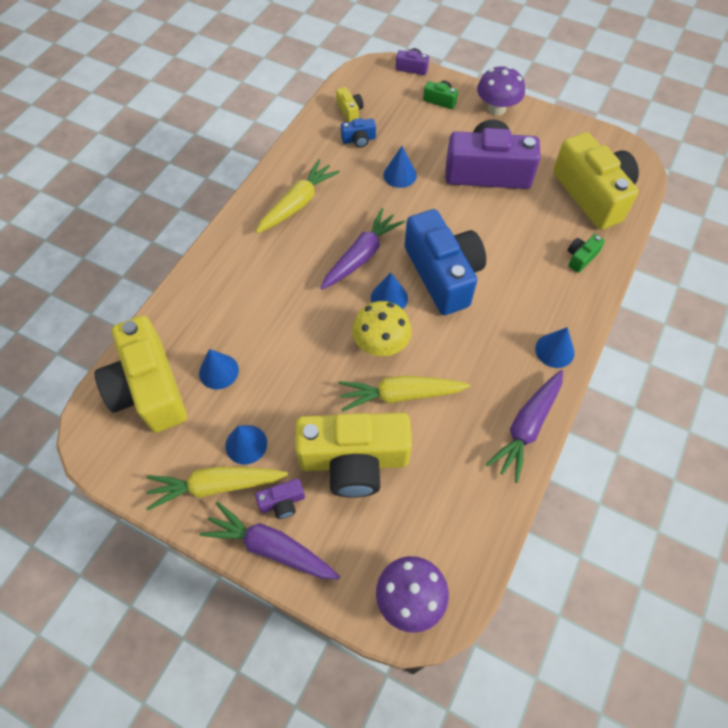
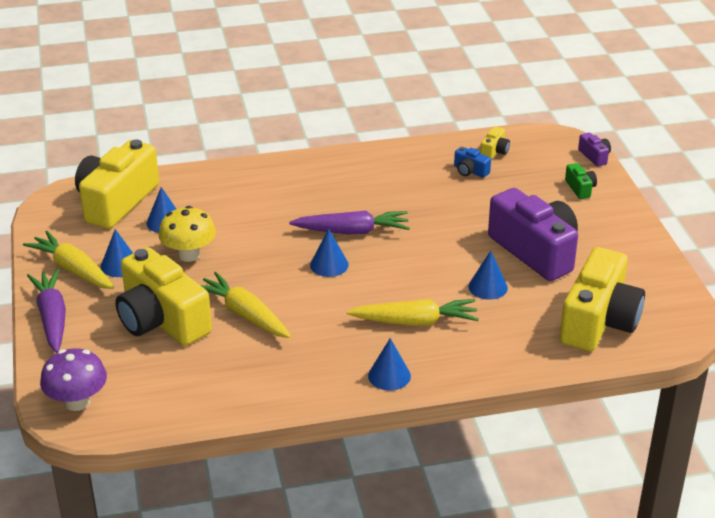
camera: 50 degrees right, 25 degrees down
purple camera [255,478,305,519] -> none
yellow carrot [256,159,340,233] -> yellow carrot moved to [347,299,479,326]
yellow mushroom [352,301,412,356] -> yellow mushroom moved to [158,206,216,262]
blue cone [383,146,417,188] -> blue cone moved to [468,251,508,300]
blue camera [405,209,486,315] -> none
purple mushroom [477,66,525,115] -> none
purple carrot [486,370,563,483] -> none
green camera [568,234,605,273] -> none

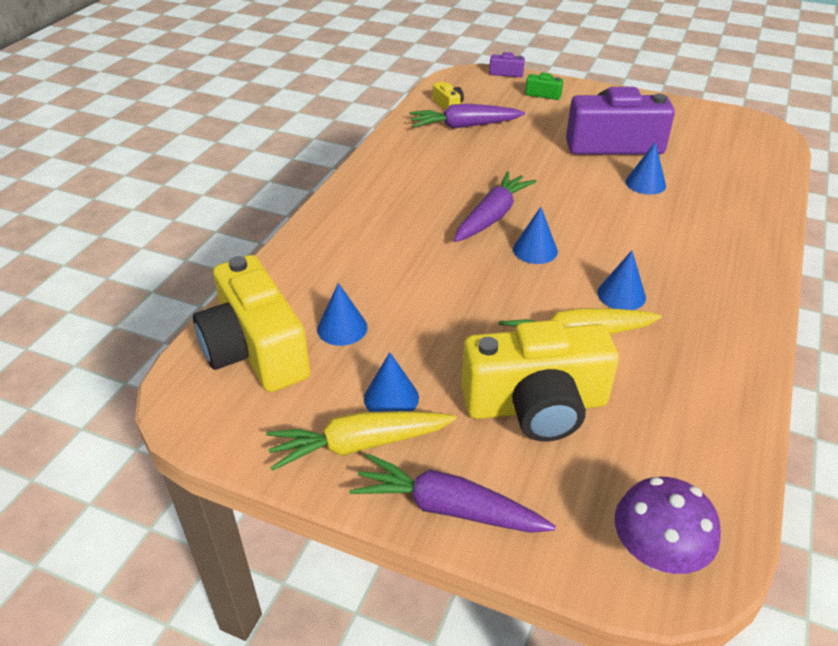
camera: 55 degrees left, 5 degrees up
yellow mushroom [158,206,216,262] -> none
yellow carrot [347,299,479,326] -> none
blue cone [368,338,411,391] -> blue cone moved to [597,250,646,310]
blue camera [454,147,491,178] -> purple carrot [409,104,525,129]
yellow camera [559,247,645,351] -> none

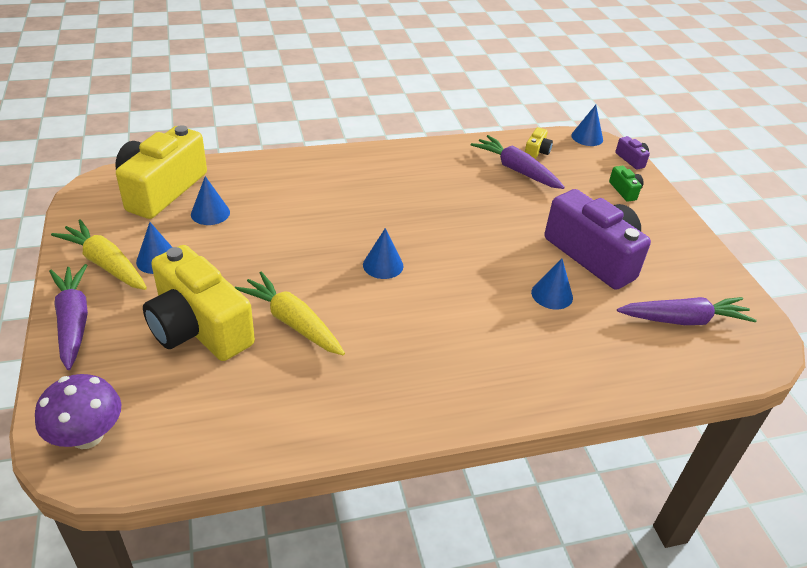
camera: 50 degrees right, 0 degrees up
purple carrot [454,171,537,242] -> purple carrot moved to [617,297,757,325]
blue cone [597,250,646,310] -> blue cone moved to [571,105,603,146]

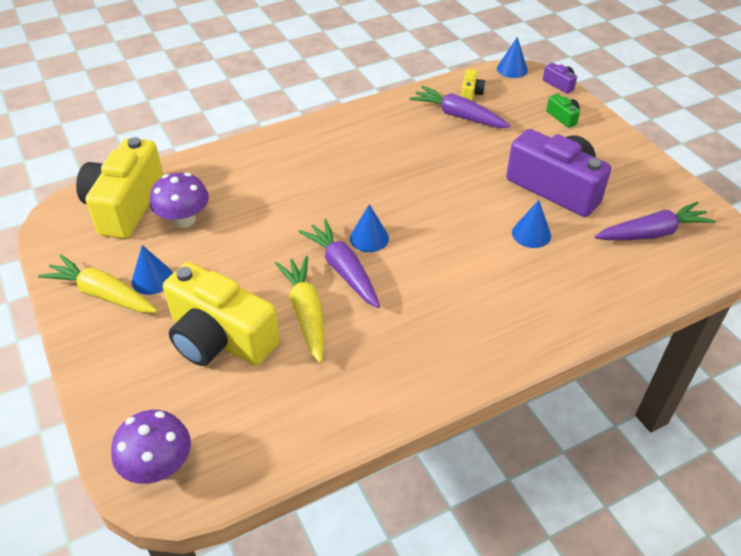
camera: 10 degrees left, 5 degrees up
purple carrot [49,264,88,370] -> purple carrot moved to [298,219,380,308]
blue cone [191,176,230,225] -> purple mushroom [150,173,209,228]
yellow carrot [235,271,345,355] -> yellow carrot turned 45 degrees clockwise [275,256,324,363]

